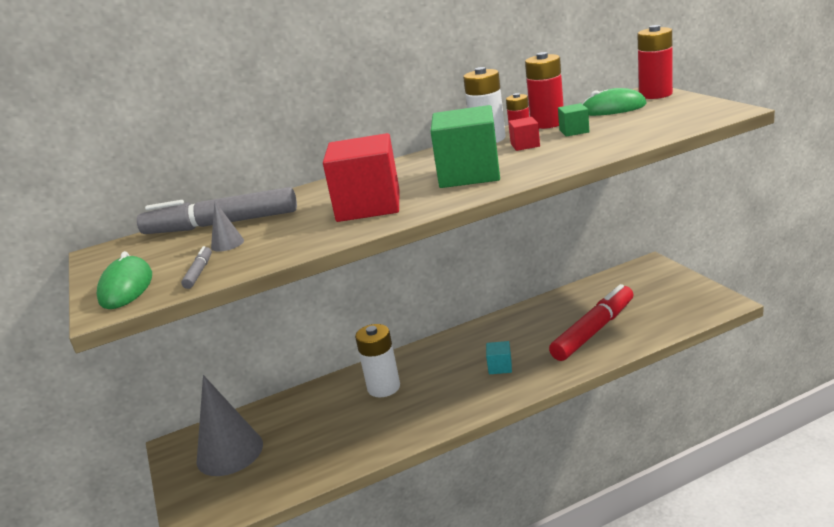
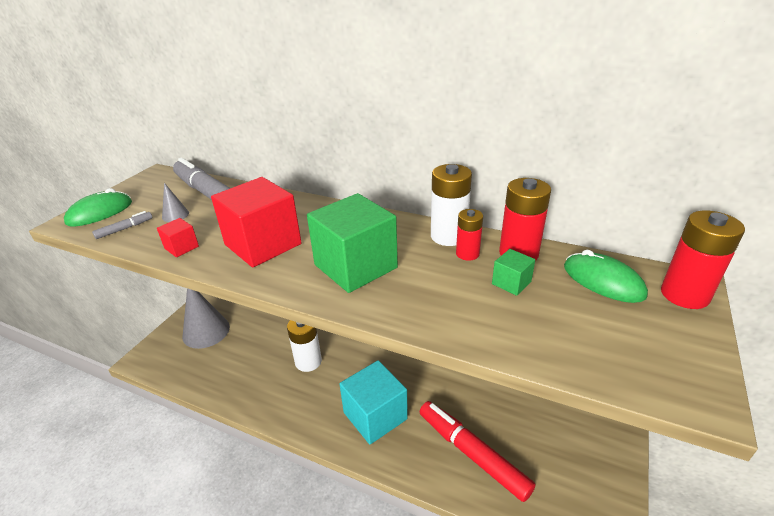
camera: 45 degrees right, 10 degrees up
turquoise cube [486,341,512,374] -> turquoise cube [340,360,408,445], size x2.26
red cube [508,117,540,151] -> red cube moved to [157,218,199,257]
red marker [549,284,634,361] -> red marker turned 135 degrees counterclockwise [420,401,535,502]

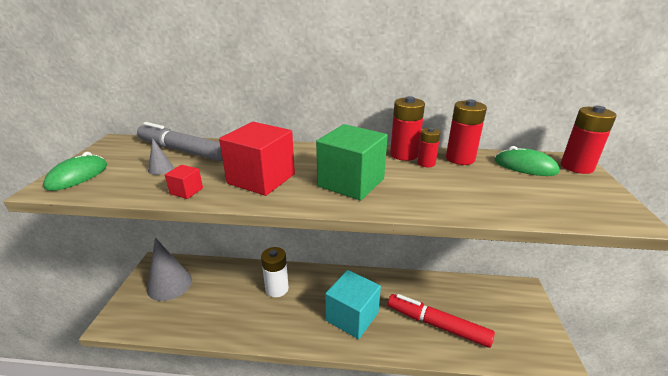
camera: 20 degrees left, 5 degrees down
grey marker [92,211,153,239] -> none
white battery [431,164,472,246] -> red battery [390,96,425,161]
green cube [492,249,535,296] -> none

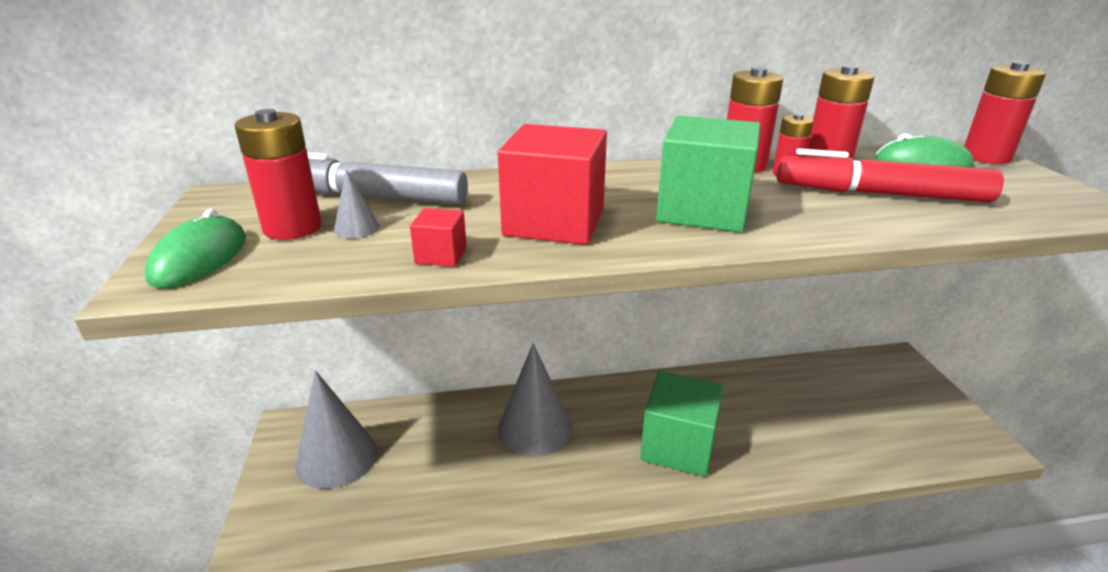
camera: 15 degrees left, 0 degrees up
white battery [261,247,289,297] -> grey cone [498,343,572,456]
turquoise cube [325,270,381,339] -> green cube [640,371,724,477]
red marker [388,294,495,348] -> red marker moved to [776,148,1004,203]
none -> red battery [235,109,322,240]

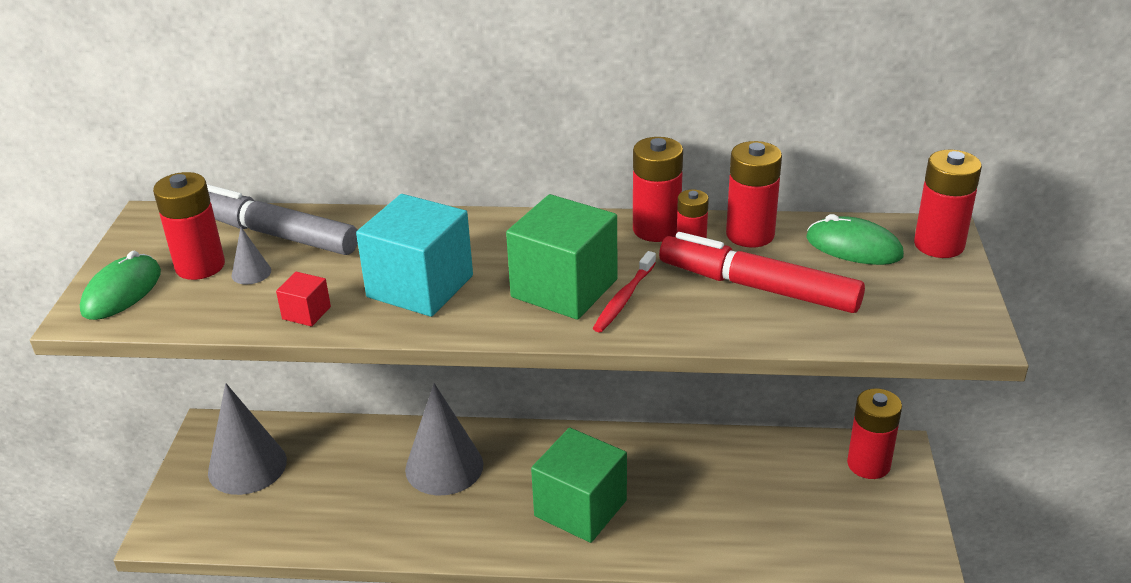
camera: 15 degrees right, 5 degrees up
red cube [498,124,607,245] -> turquoise cube [356,194,473,317]
none -> red toothbrush [593,251,656,332]
none -> red battery [847,388,902,479]

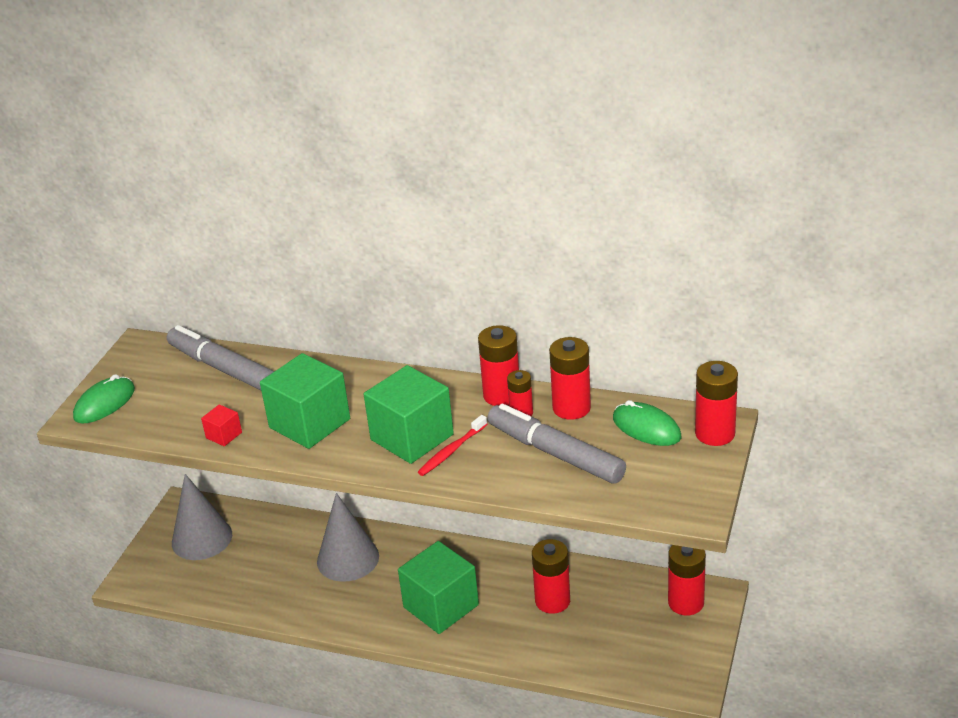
camera: 15 degrees right, 0 degrees up
red battery [153,172,225,280] -> red battery moved to [532,539,570,614]
grey cone [232,227,271,284] -> none
turquoise cube [356,194,473,317] -> green cube [260,353,350,449]
red marker [659,232,865,313] -> grey marker [487,404,626,484]

